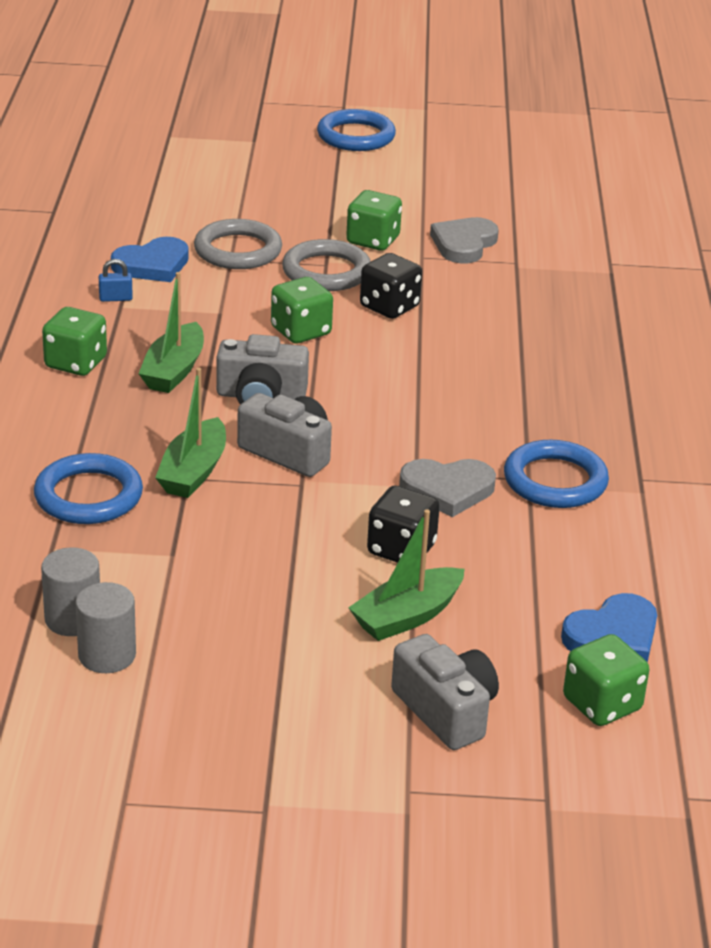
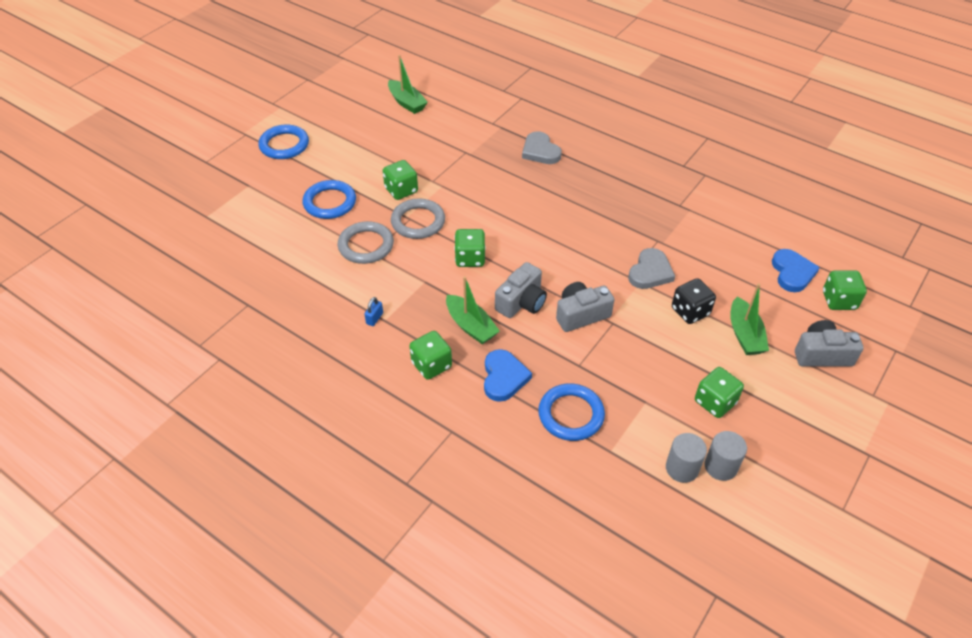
camera: 55 degrees left, 15 degrees up
blue heart [111,237,189,282] -> blue heart moved to [484,349,532,402]
green boat [155,368,226,498] -> green boat moved to [388,55,428,114]
black dice [360,253,422,319] -> none
grey heart [430,217,499,263] -> grey heart moved to [522,131,562,164]
blue ring [504,440,609,508] -> blue ring moved to [302,180,356,219]
none -> green dice [695,367,744,418]

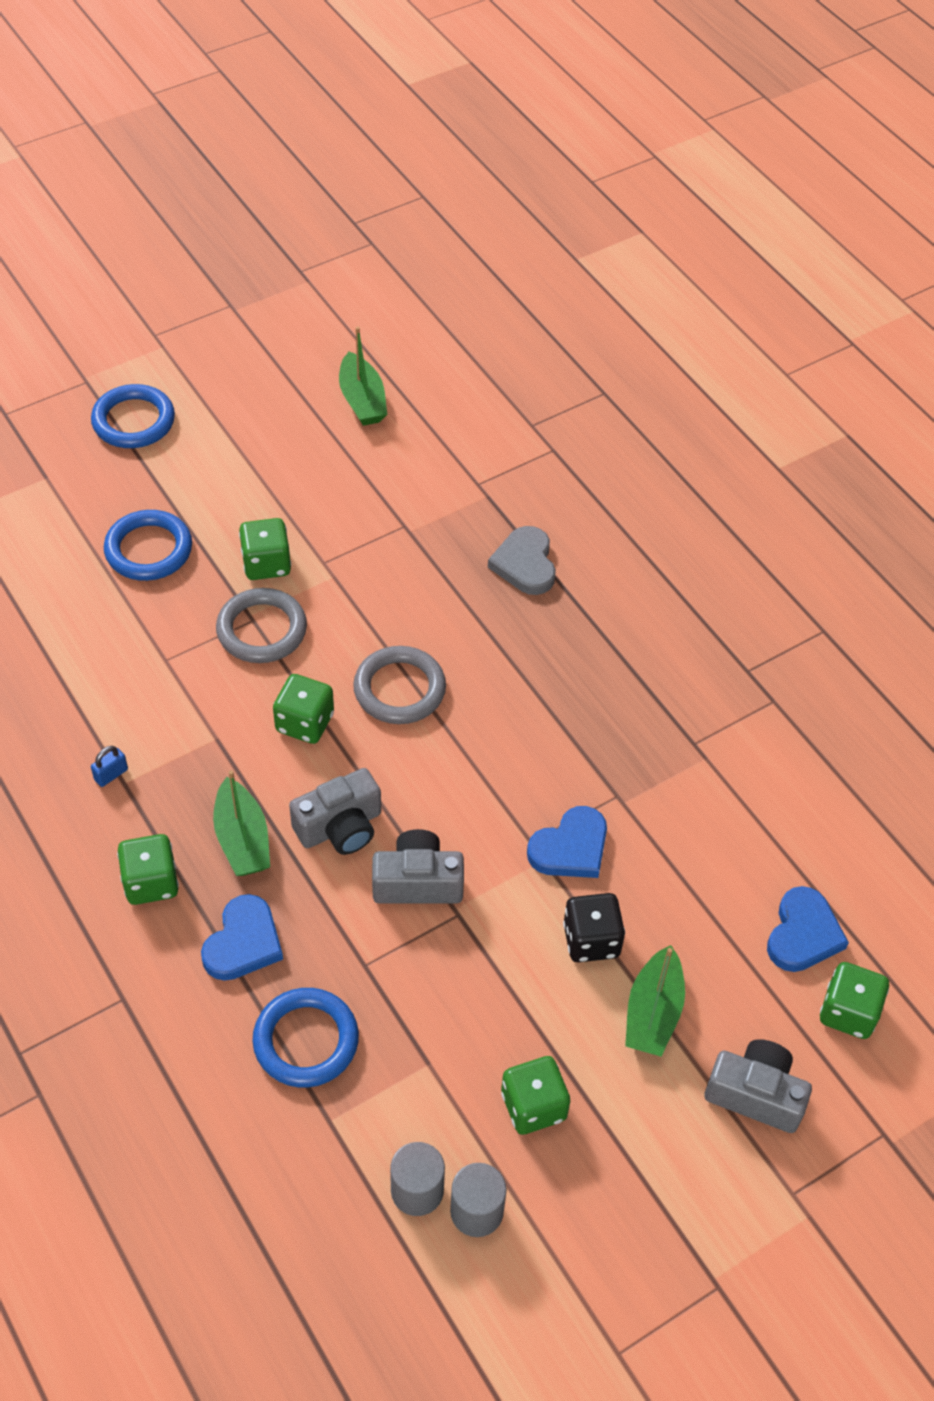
camera: 20 degrees right, 5 degrees up
grey ring [338,221,394,264] -> grey ring moved to [353,646,446,724]
grey heart [628,248,675,289] -> blue heart [527,806,607,878]

